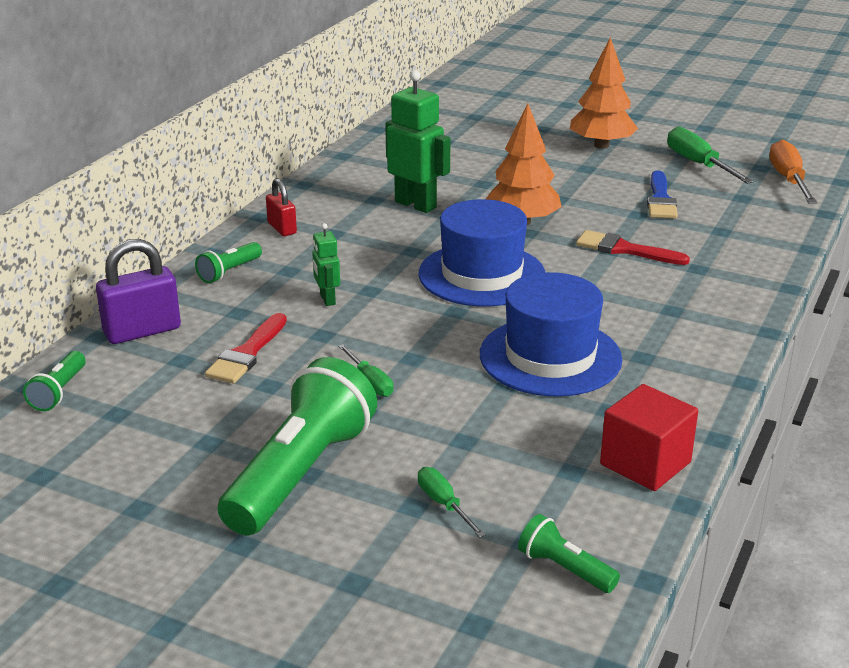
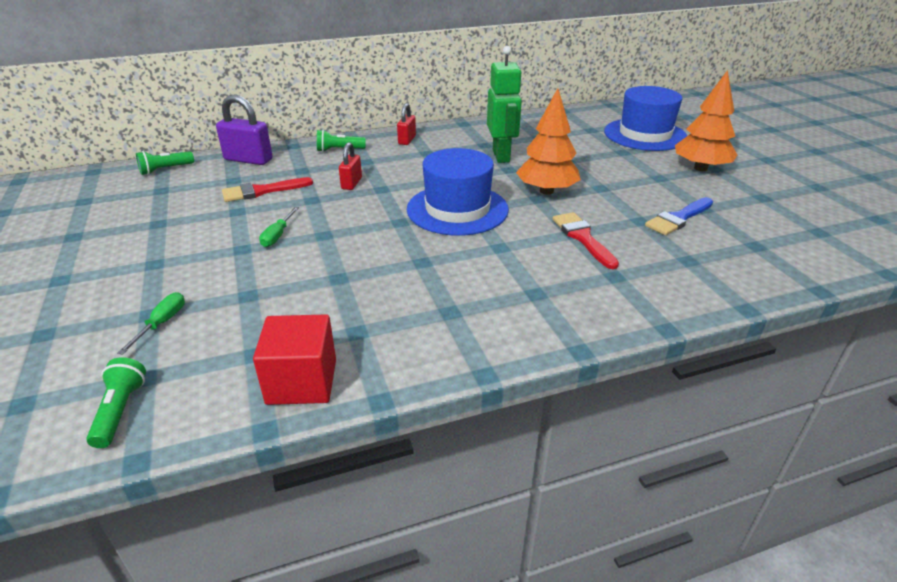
camera: 45 degrees right, 5 degrees up
green flashlight [218,357,377,535] -> none
green robot [312,223,340,306] -> red padlock [339,142,362,190]
blue hat [480,272,622,397] -> blue hat moved to [604,86,687,151]
green screwdriver [667,127,754,184] -> none
orange screwdriver [769,140,817,204] -> none

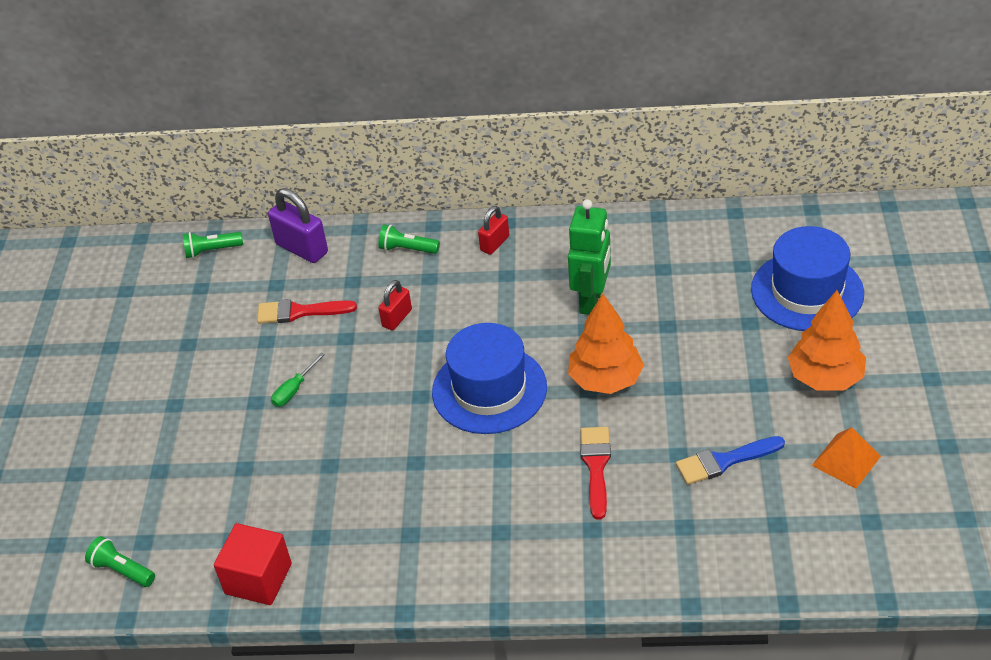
camera: 25 degrees right, 10 degrees up
green flashlight [86,357,146,448] -> green flashlight turned 75 degrees counterclockwise [85,536,155,587]
green screwdriver [117,292,185,355] -> none
none -> orange pyramid [812,427,881,489]

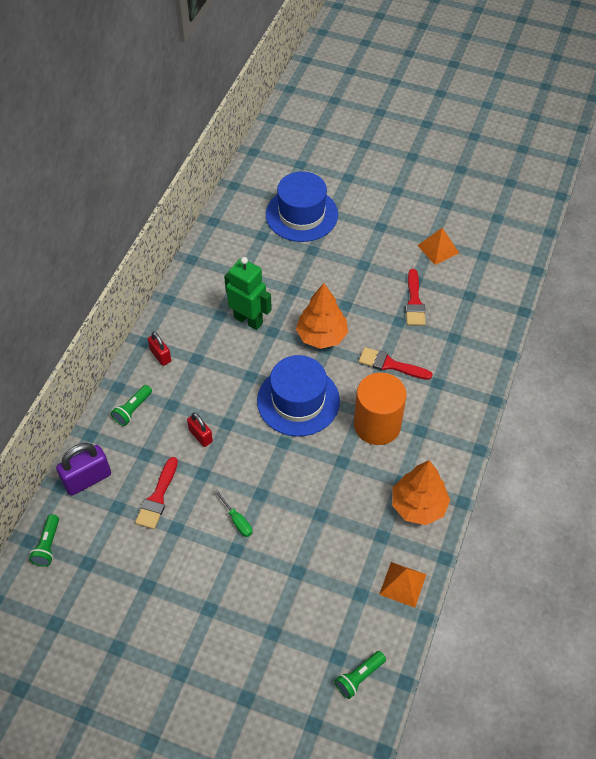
camera: 75 degrees left, 10 degrees up
red cube [214,523,292,605] -> orange pyramid [379,562,426,608]
blue brush [676,436,785,485] -> red brush [405,269,426,326]
orange tree [788,290,866,391] -> orange tree moved to [392,460,450,525]
none -> orange cylinder [354,373,407,445]

